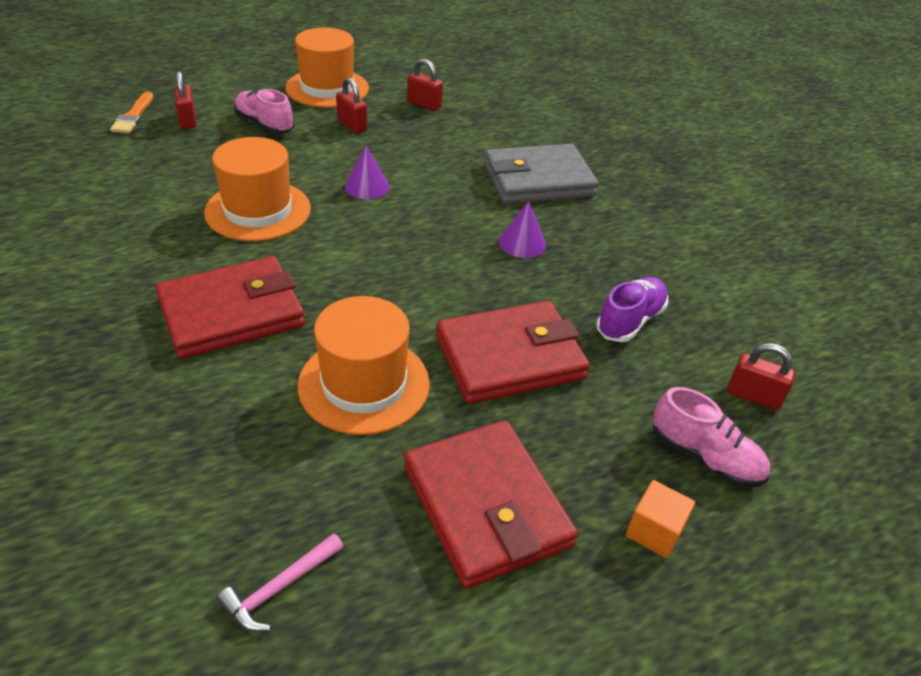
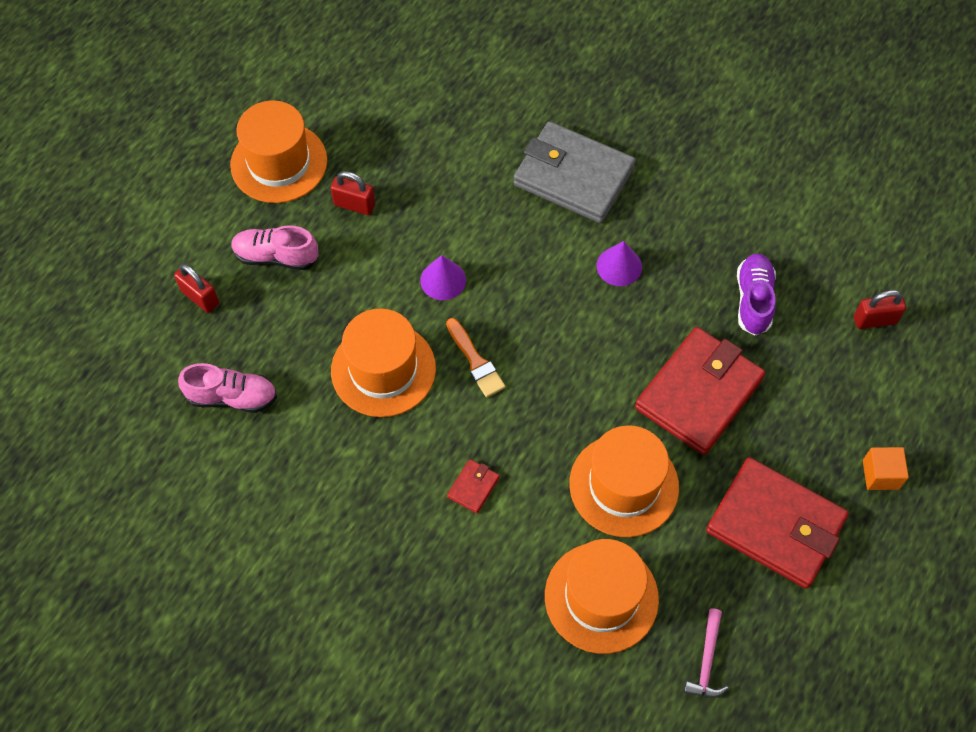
camera: 30 degrees left, 20 degrees up
orange brush [110,92,153,133] -> orange brush moved to [446,318,505,397]
red wallet [155,256,305,359] -> red wallet [447,459,500,513], size x0.41
red padlock [407,59,443,111] -> none
grey wallet [484,144,599,204] -> grey wallet turned 75 degrees clockwise [513,121,636,223]
pink shoe [653,387,770,488] -> pink shoe moved to [178,363,277,413]
none -> orange hat [545,539,659,654]

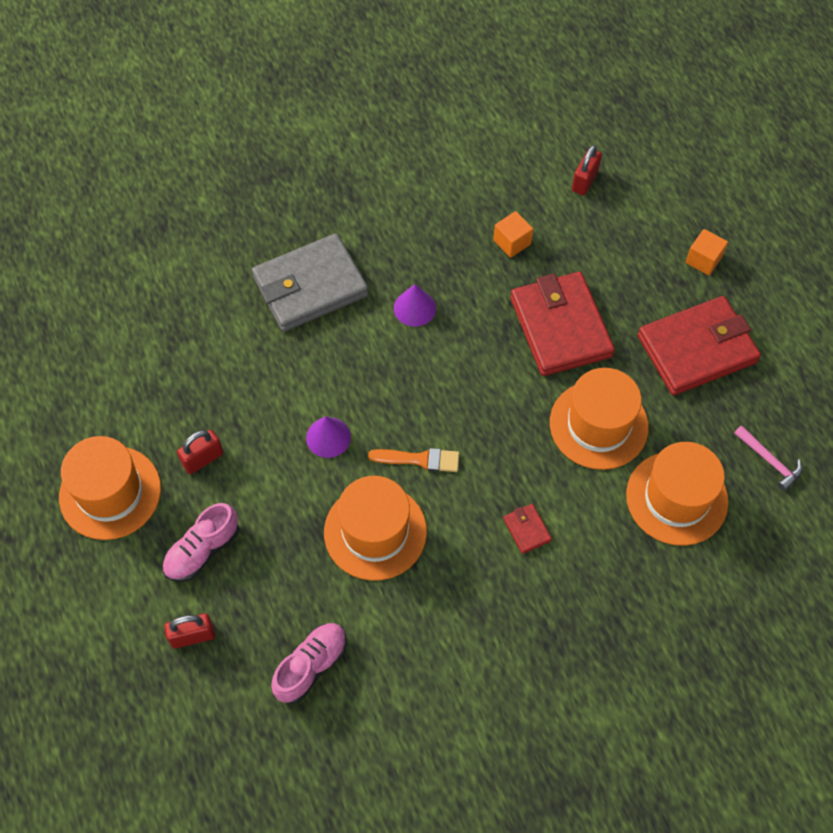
camera: 55 degrees left, 0 degrees up
purple shoe [737,254,776,336] -> orange cube [493,211,533,258]

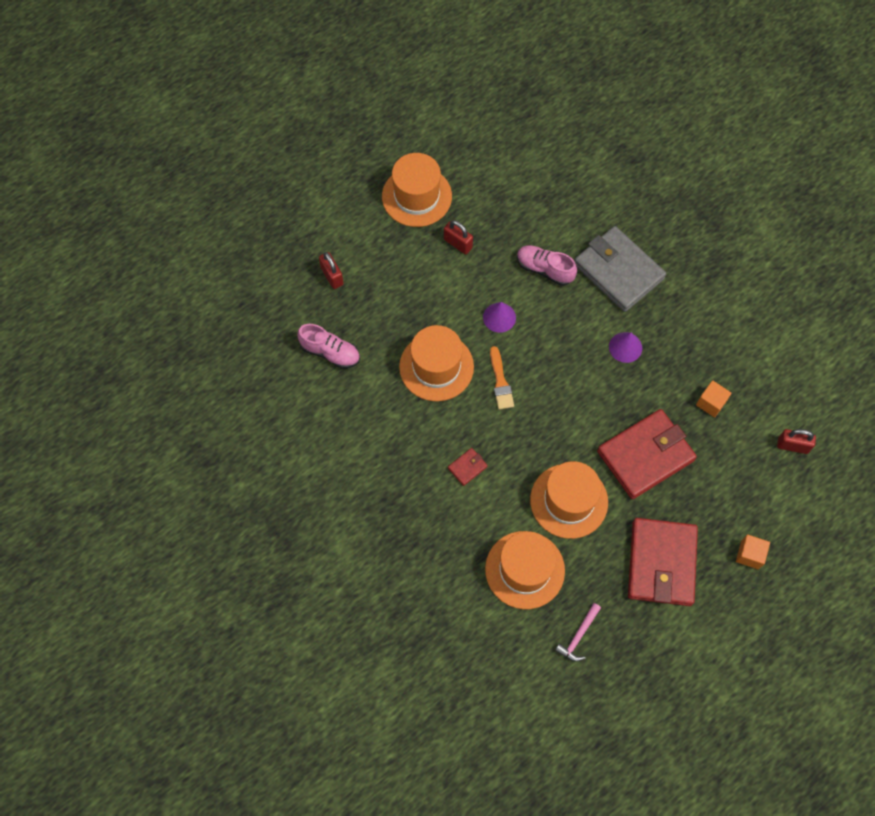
camera: 75 degrees right, 5 degrees up
pink shoe [162,503,239,582] -> pink shoe moved to [517,245,577,286]
red wallet [638,296,761,395] -> red wallet turned 45 degrees clockwise [628,518,698,606]

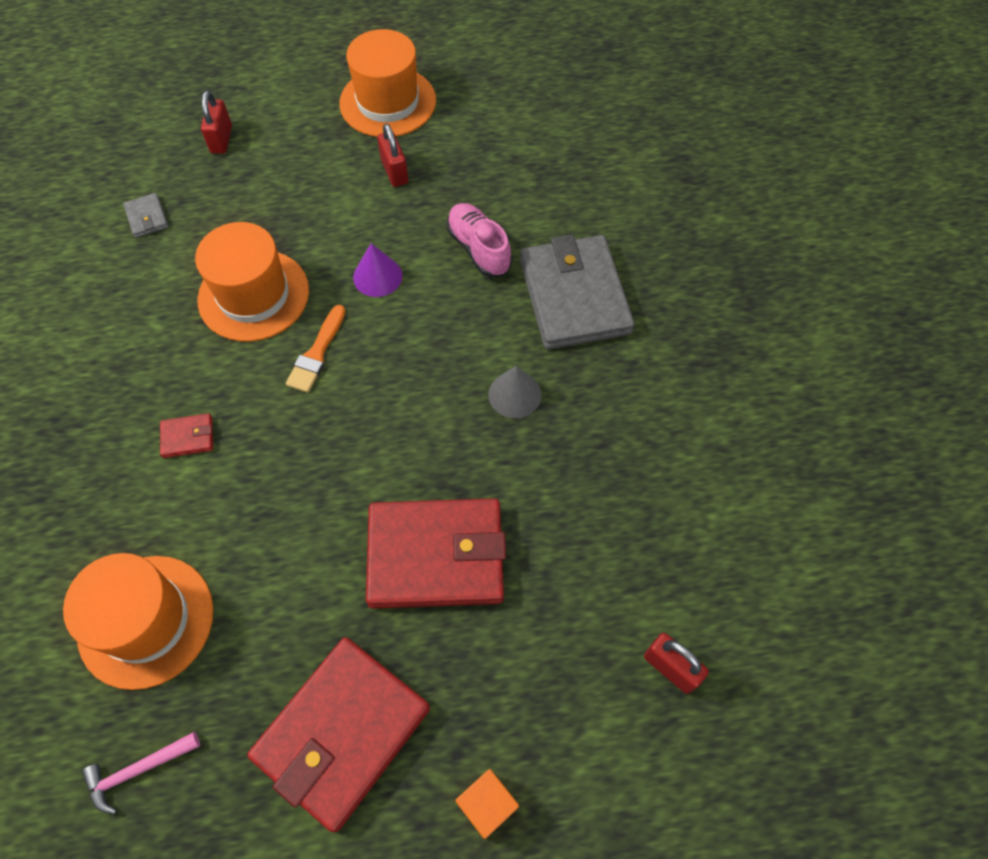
camera: 30 degrees right, 5 degrees down
pink shoe [297,324,360,369] -> grey wallet [123,193,169,238]
orange hat [530,461,608,539] -> none
purple cone [609,332,642,363] -> grey cone [489,366,541,418]
orange cube [696,380,732,417] -> none

